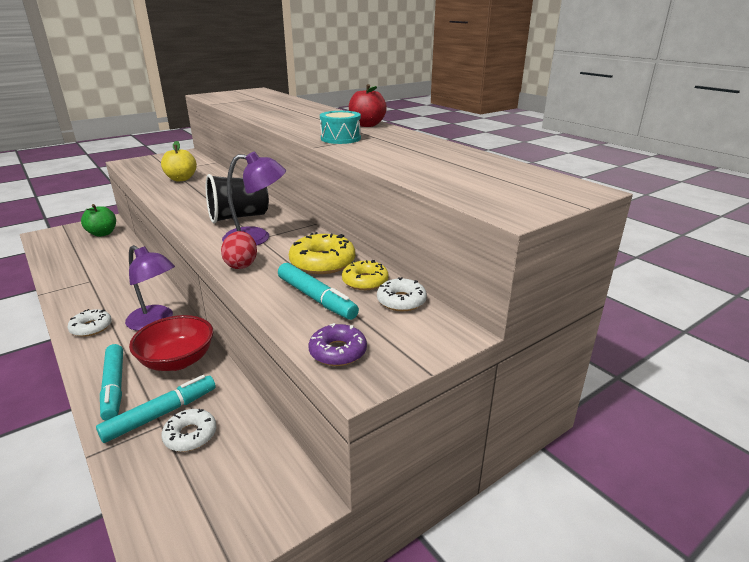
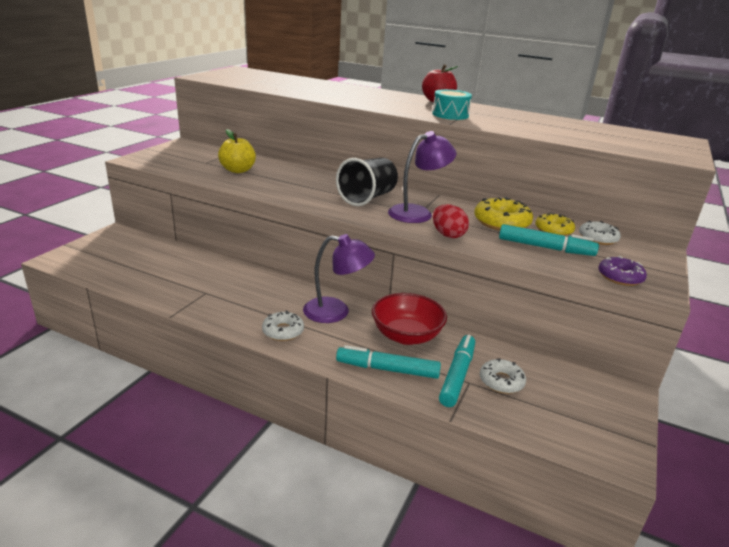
camera: 30 degrees left, 0 degrees up
green apple [81,204,116,237] -> none
turquoise marker [100,344,123,421] -> turquoise marker turned 150 degrees clockwise [336,345,441,379]

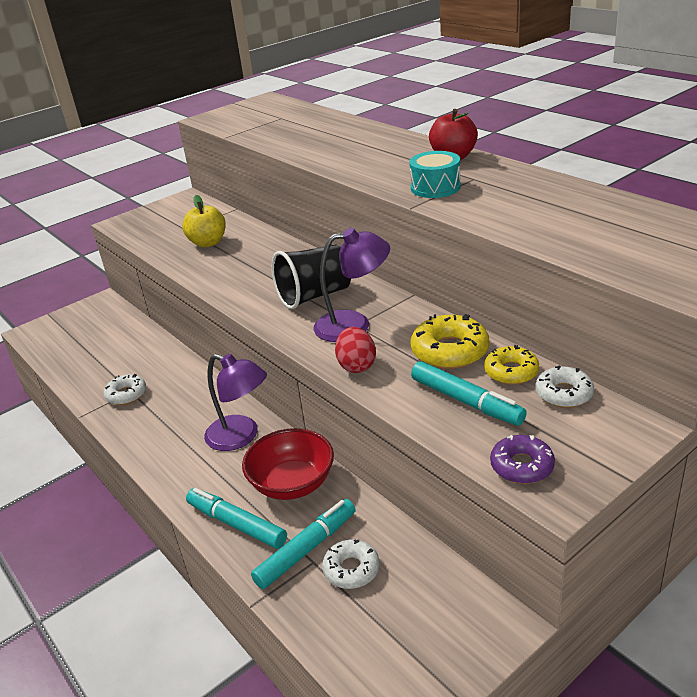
camera: 30 degrees right, 5 degrees up
white donut [262,311,304,341] -> white donut moved to [104,374,146,405]

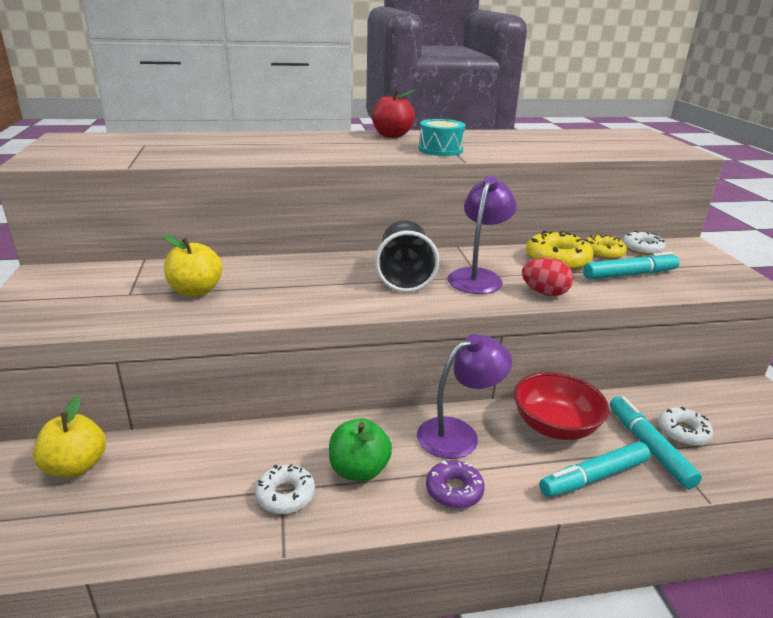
camera: 65 degrees left, 5 degrees down
purple donut [490,435,555,484] -> purple donut moved to [426,460,485,509]
none -> yellow apple [33,396,106,478]
none -> green apple [329,418,392,482]

